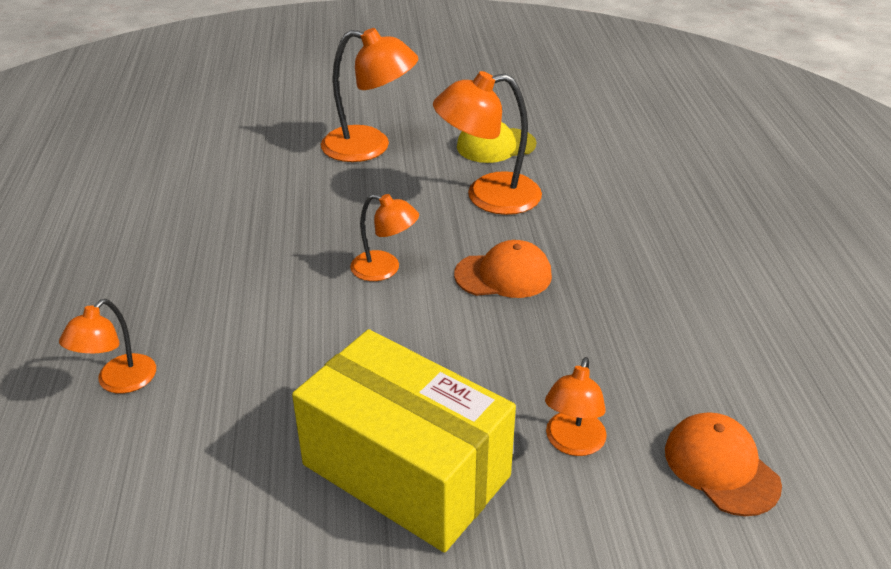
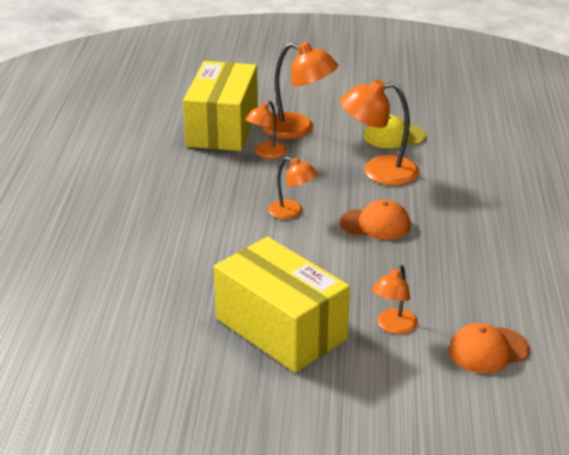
camera: 10 degrees right, 5 degrees down
orange lamp [59,299,156,394] -> orange lamp moved to [245,101,287,159]
orange cap [665,412,782,516] -> orange cap turned 90 degrees counterclockwise [449,323,530,373]
none -> yellow box [183,61,258,151]

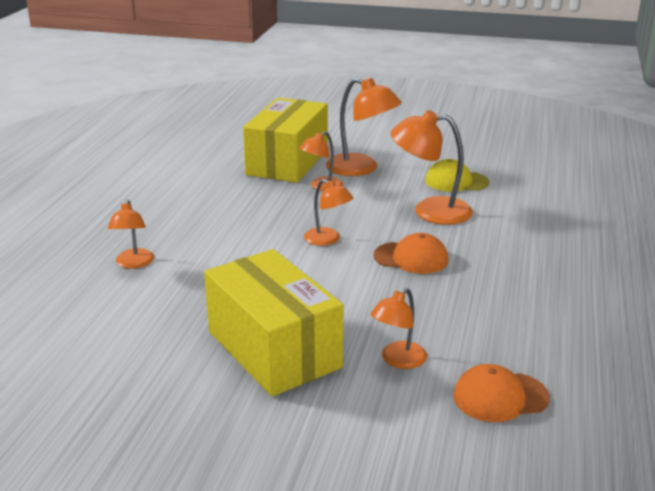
camera: 10 degrees right, 5 degrees down
none -> orange lamp [108,200,154,269]

